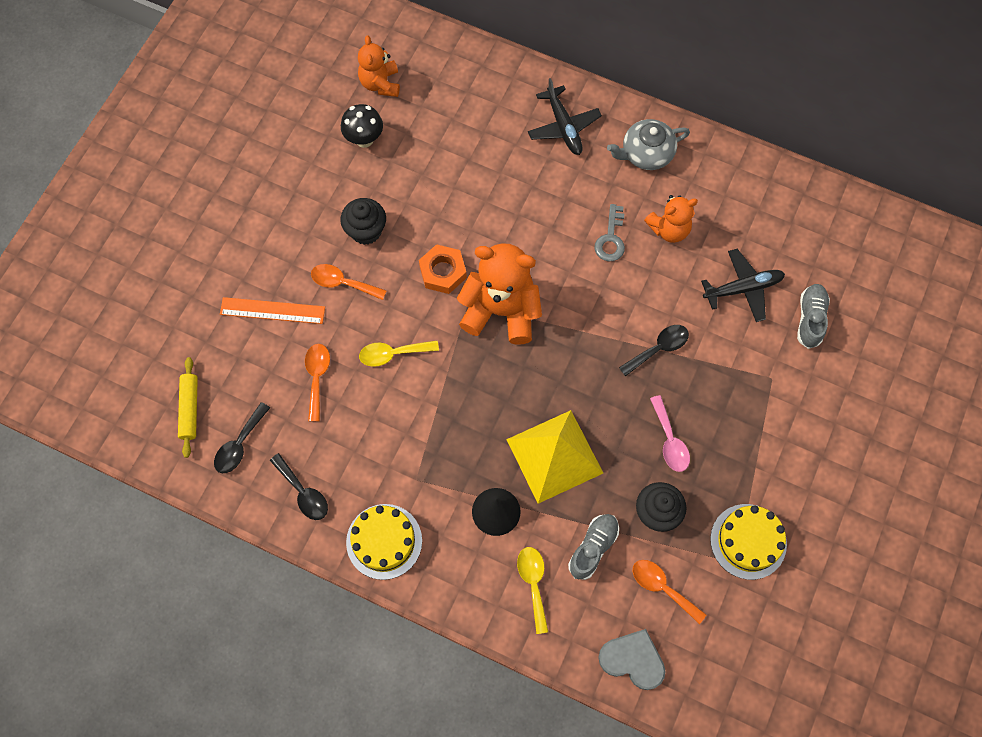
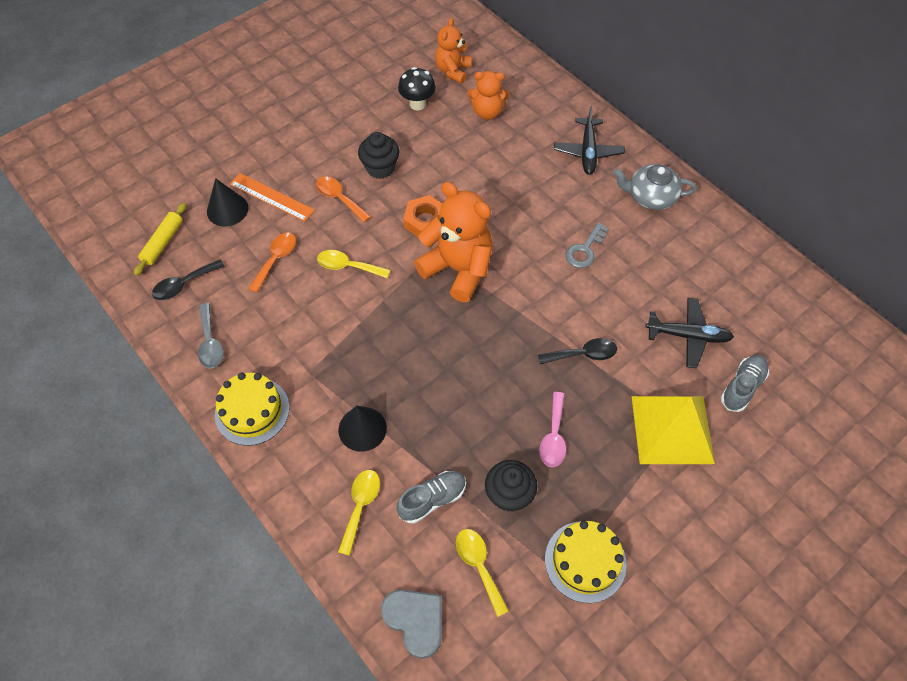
camera: 25 degrees right, 10 degrees down
black spoon [270,453,328,520] -> grey spoon [198,303,223,368]
yellow pyramid [506,410,603,504] -> yellow pyramid moved to [632,396,715,464]
orange spoon [633,560,707,624] -> yellow spoon [456,529,509,617]
orange teddy bear [644,195,698,243] -> orange teddy bear moved to [467,71,510,120]
none -> black cone [207,178,248,226]

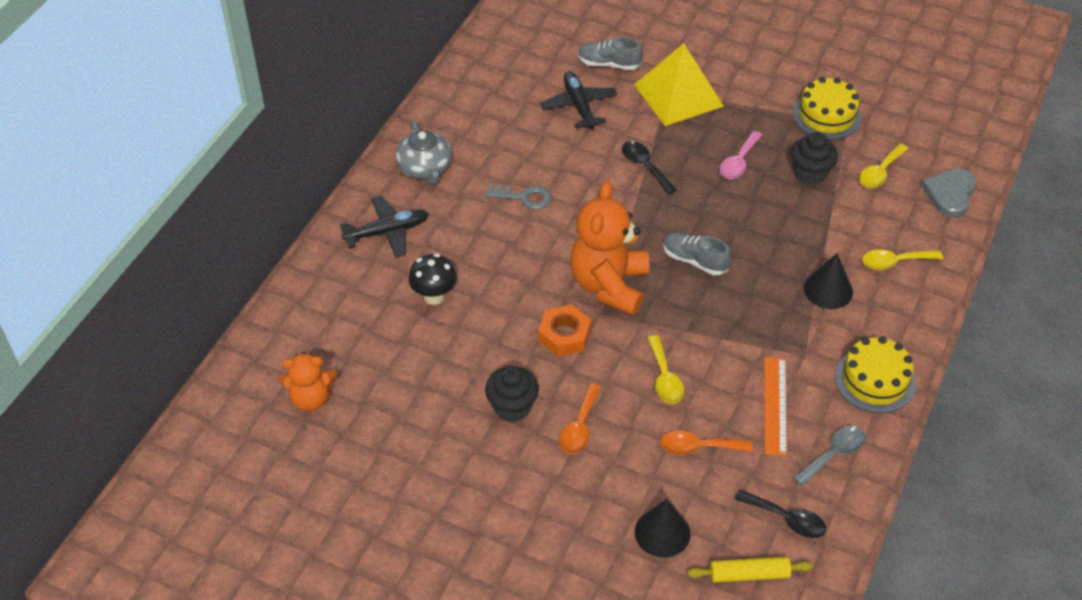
camera: 115 degrees left, 10 degrees down
orange ruler [230,173,315,222] -> orange ruler moved to [764,357,787,456]
grey shoe [396,471,466,524] -> grey shoe moved to [663,232,731,275]
black mushroom [398,67,436,110] -> black mushroom moved to [409,254,457,305]
orange teddy bear [467,71,510,120] -> none
pink spoon [539,392,566,467] -> pink spoon turned 135 degrees clockwise [719,131,762,179]

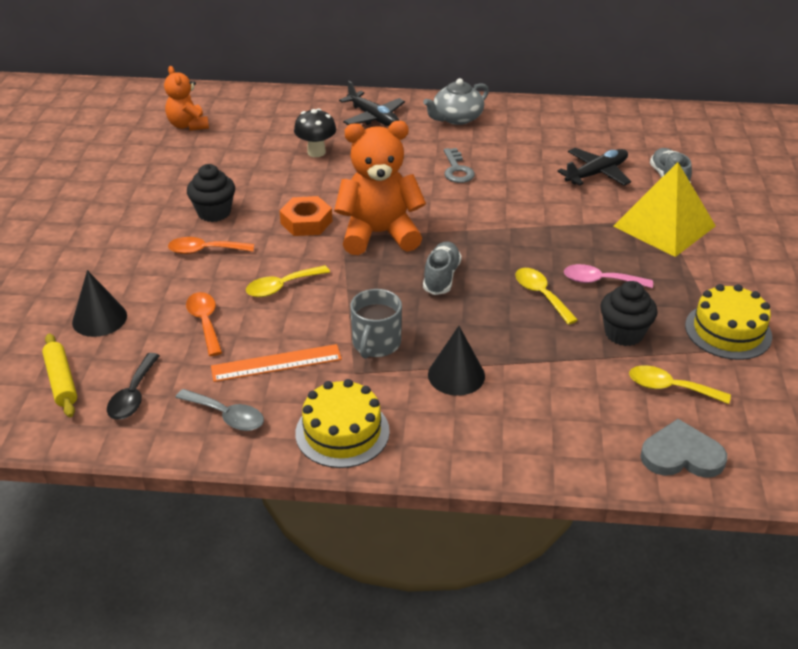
camera: 70 degrees right, 10 degrees down
black spoon [622,141,677,195] -> none
yellow spoon [862,249,943,270] -> yellow spoon moved to [515,268,578,325]
none -> grey mug [350,289,402,359]

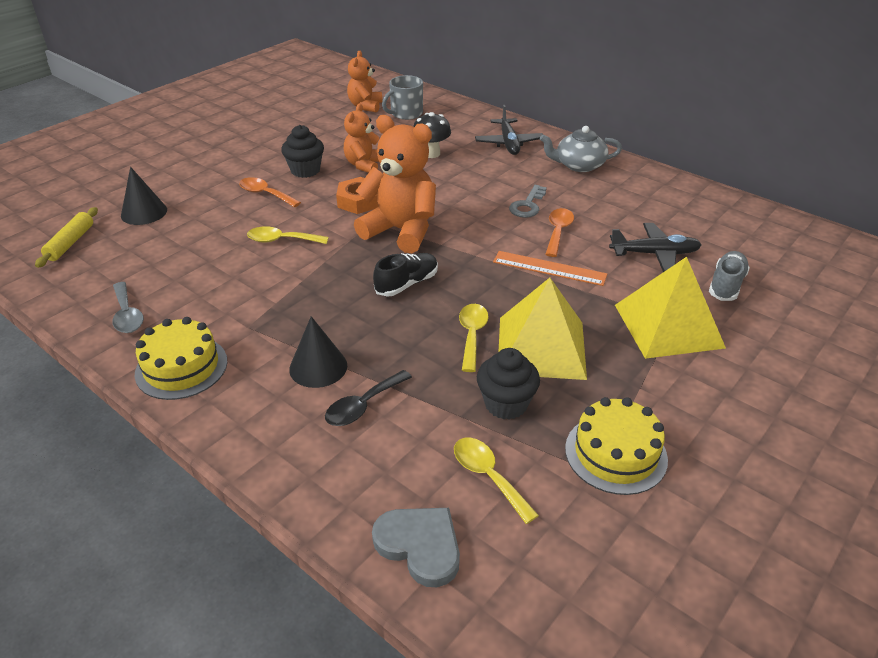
camera: 35 degrees right, 0 degrees up
black spoon [107,353,160,420] -> black spoon moved to [325,370,412,426]
orange spoon [186,292,222,356] -> orange spoon moved to [545,208,574,257]
orange ruler [211,344,342,382] -> orange ruler moved to [493,251,607,286]
grey mug [350,289,402,359] -> grey mug moved to [382,75,423,120]
grey shoe [423,241,462,295] -> black shoe [373,253,438,296]
pink spoon [564,264,653,288] -> yellow pyramid [498,278,587,380]
none -> orange teddy bear [344,103,379,173]

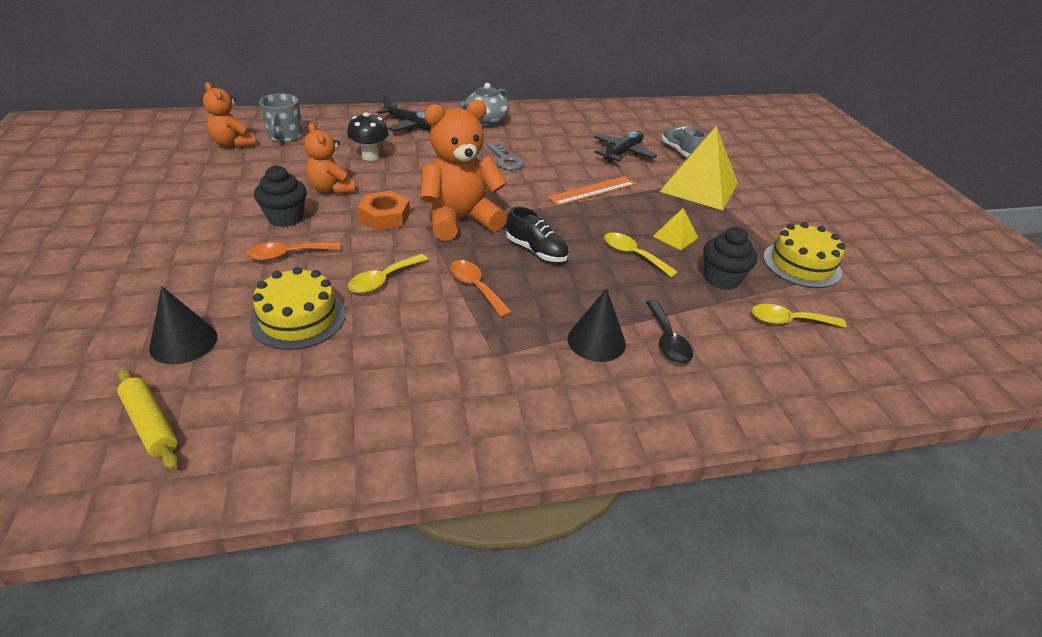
camera: 55 degrees left, 0 degrees up
grey spoon [112,282,144,333] -> none
yellow cake [135,317,227,400] -> yellow cake moved to [250,267,346,350]
grey heart [372,508,460,587] -> none
black shoe [373,253,438,296] -> black shoe turned 135 degrees clockwise [506,207,569,262]
yellow pyramid [498,278,587,380] -> yellow pyramid [653,208,698,250], size x0.46
orange spoon [545,208,574,257] -> orange spoon moved to [449,260,512,317]

